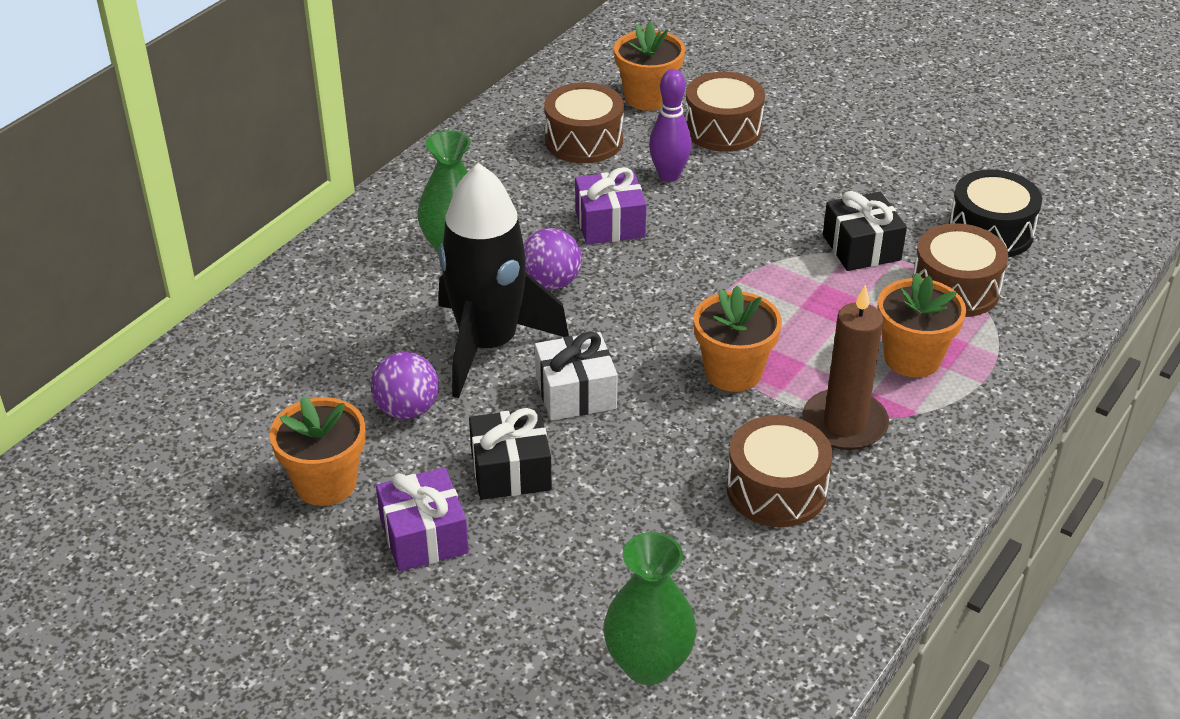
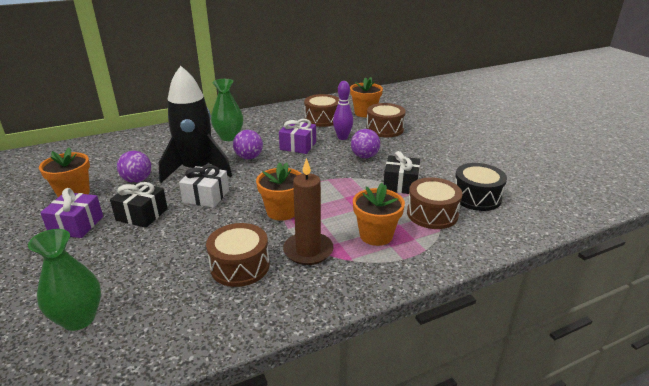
camera: 30 degrees right, 10 degrees down
none -> purple ball [351,129,380,158]

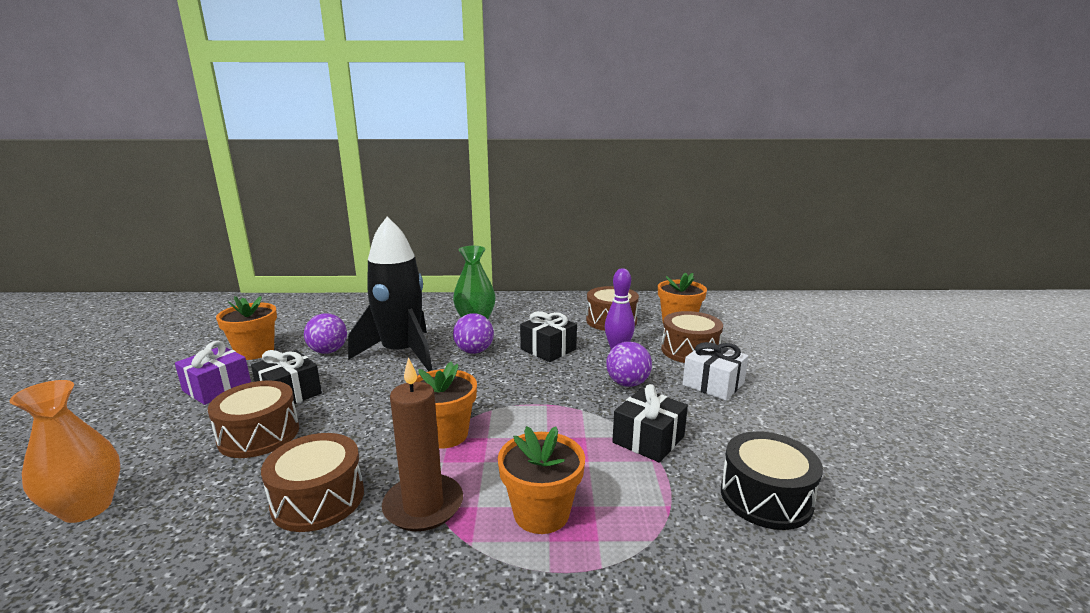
camera: 25 degrees right, 10 degrees down
green vase [28,229,101,331] -> orange vase [9,380,120,523]
white gift [179,165,229,208] -> white gift moved to [683,342,748,401]
purple gift [279,119,316,154] -> black gift [520,311,577,362]
brown drum [407,177,462,229] -> brown drum moved to [208,380,299,458]

